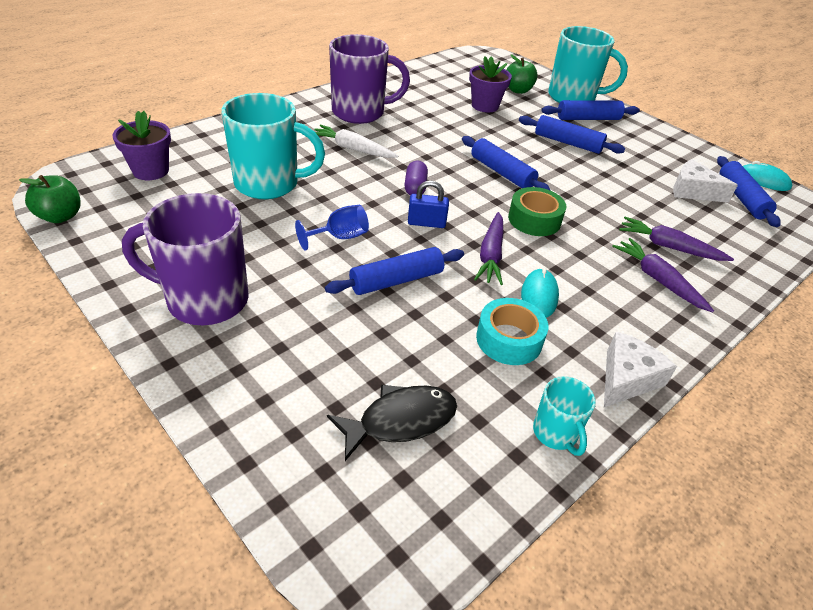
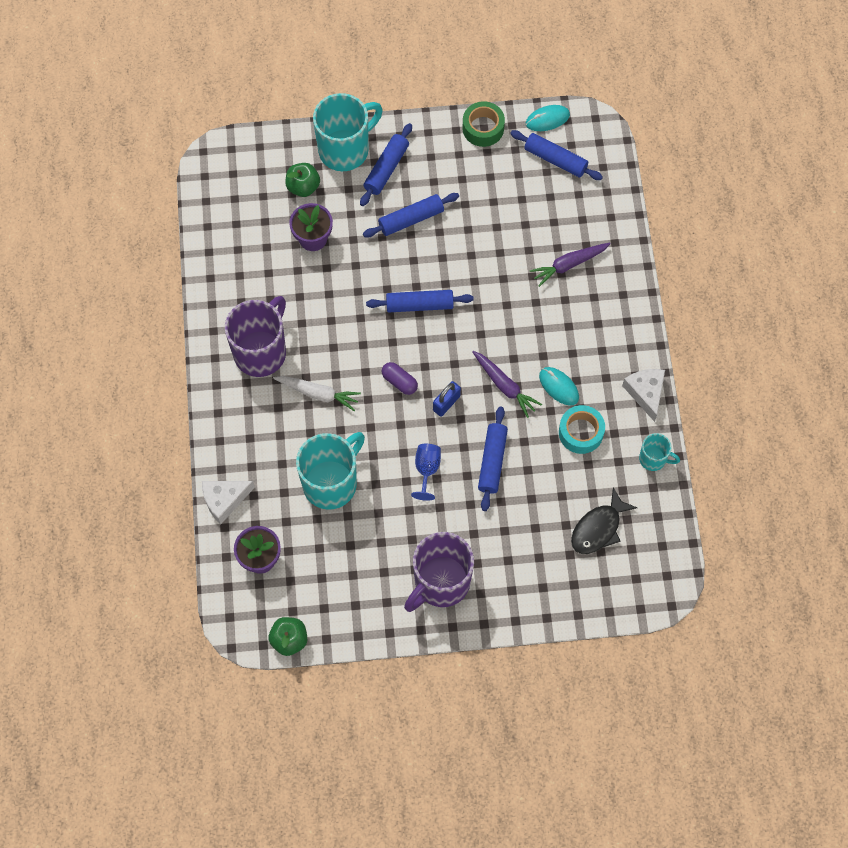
camera: 50 degrees left, 25 degrees up
white carrot [314,124,398,158] -> white carrot turned 135 degrees counterclockwise [273,376,361,411]
black fish [327,385,457,461] -> black fish turned 150 degrees counterclockwise [571,487,638,554]
green tape [508,187,566,236] -> green tape moved to [463,102,505,147]
purple carrot [612,238,714,313] -> none
white cheese [673,159,738,203] -> white cheese moved to [202,481,255,524]

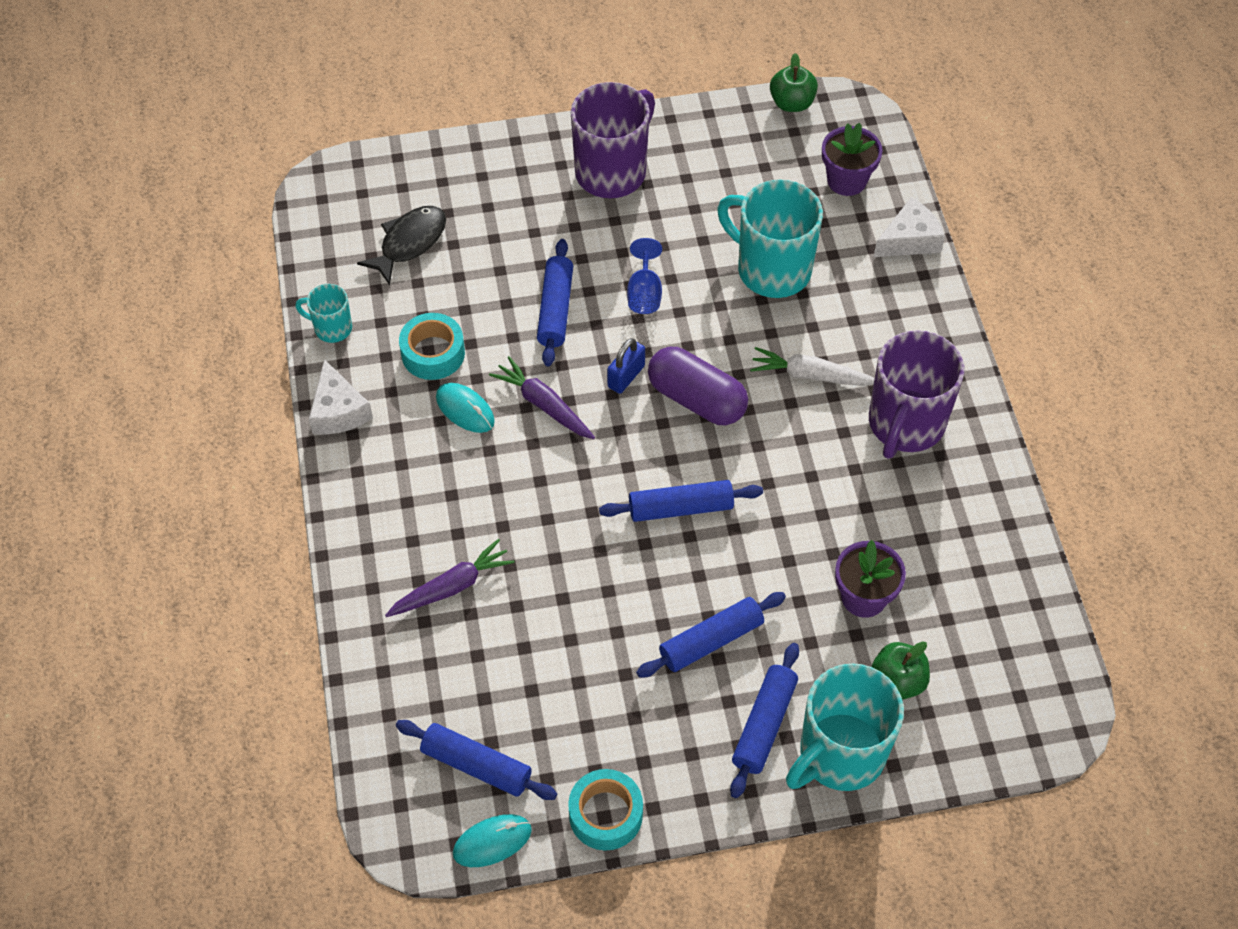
camera: 175 degrees right, 10 degrees down
turquoise mug [296,432,365,510] -> turquoise mug turned 90 degrees clockwise [717,179,823,298]
purple capsule [382,362,418,395] -> purple capsule [648,347,748,425], size x1.81
green tape [463,102,505,147] -> turquoise tape [568,769,643,851]

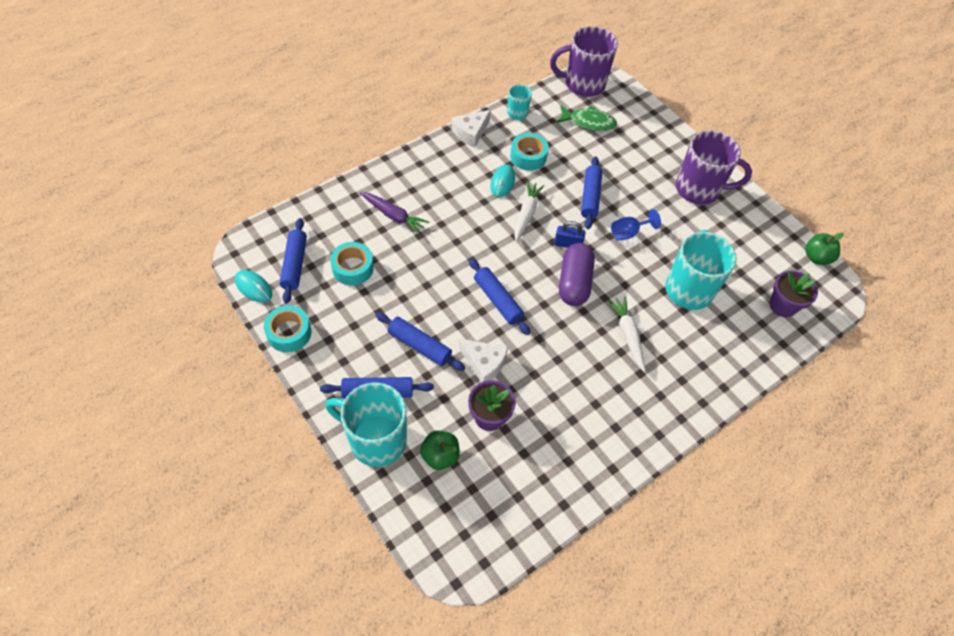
camera: 60 degrees right, 0 degrees up
black fish [357,206,446,285] -> green fish [556,105,617,131]
purple carrot [489,356,595,439] -> white carrot [514,181,544,242]
blue rolling pin [537,239,573,366] -> blue rolling pin turned 60 degrees counterclockwise [581,157,602,229]
purple mug [869,330,964,459] -> purple mug moved to [550,26,618,97]
white cheese [874,197,945,257] -> white cheese moved to [459,339,508,382]
none -> turquoise tape [330,242,374,286]

